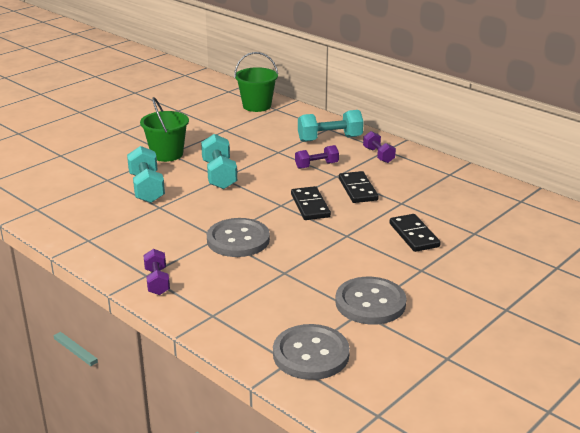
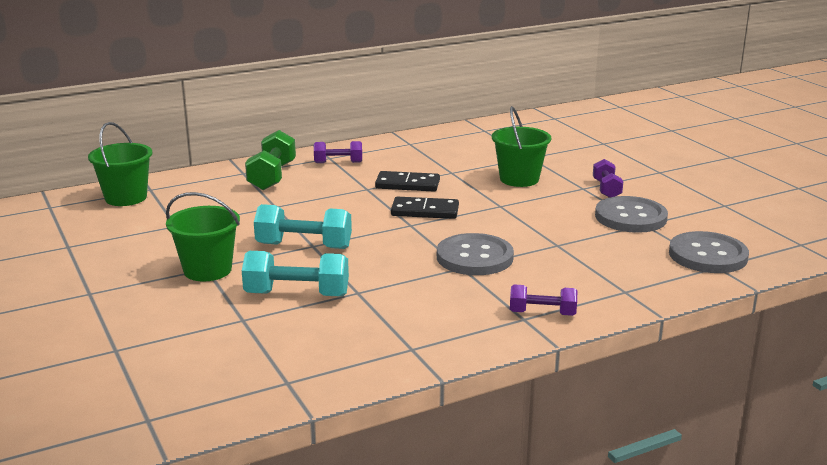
camera: 70 degrees left, 5 degrees down
purple dumbbell [295,145,339,169] -> purple dumbbell moved to [593,159,623,198]
turquoise dumbbell [298,110,364,142] -> green dumbbell [245,130,296,190]
black domino [389,214,441,252] -> green bucket [492,106,551,187]

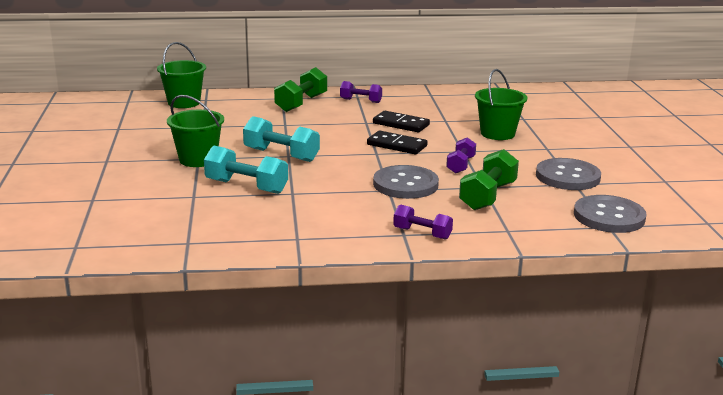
camera: 20 degrees right, 0 degrees up
purple dumbbell [593,159,623,198] -> purple dumbbell moved to [446,137,476,174]
none -> green dumbbell [459,149,519,210]

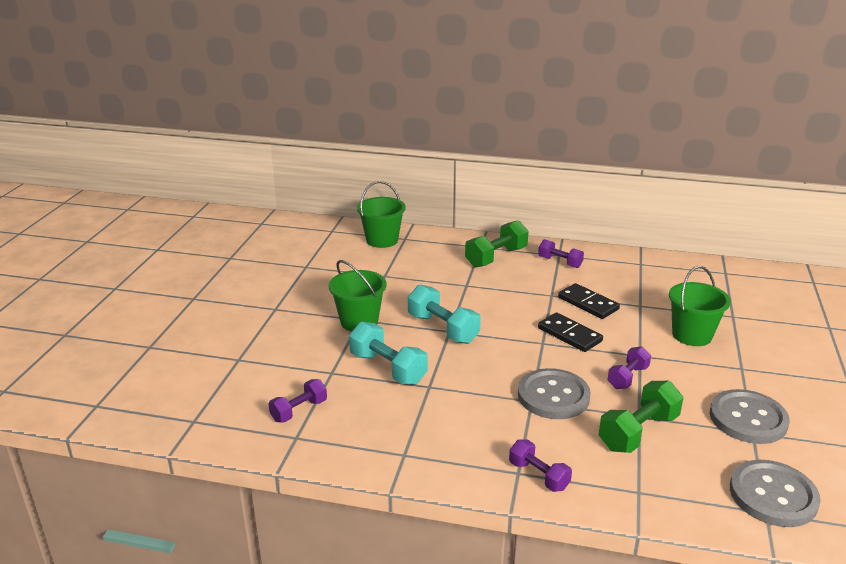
camera: 20 degrees right, 5 degrees up
none -> purple dumbbell [269,379,327,423]

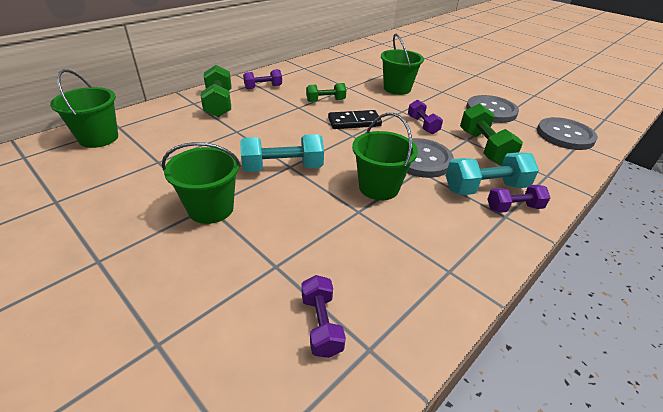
camera: 60 degrees left, 10 degrees up
turquoise dumbbell [349,322,428,385] -> turquoise dumbbell moved to [446,152,539,195]
black domino [558,283,620,319] -> green dumbbell [306,83,346,102]
none -> green bucket [352,113,418,200]

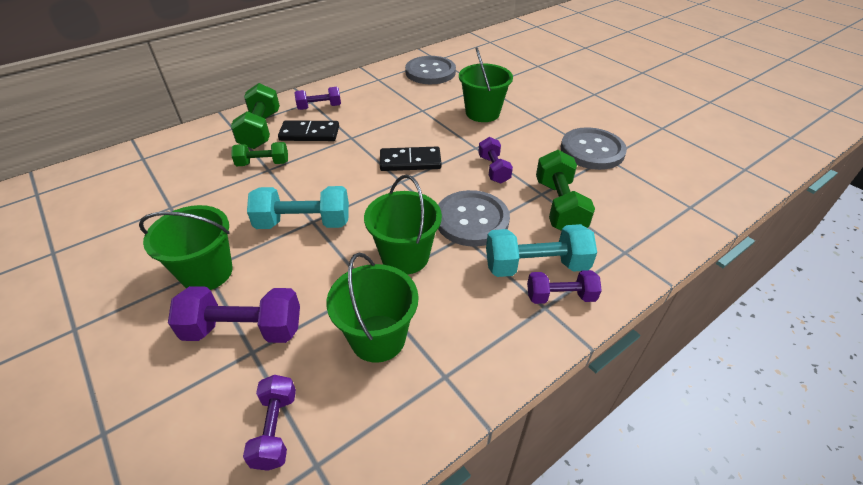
camera: 10 degrees right, 5 degrees up
green bucket [50,69,118,148] -> green bucket moved to [326,253,418,363]
green dumbbell [306,83,346,102] -> green dumbbell moved to [232,142,288,166]
grey button [537,117,598,150] -> grey button moved to [405,56,456,84]
none -> purple dumbbell [168,286,300,343]
none -> black domino [278,120,339,141]

